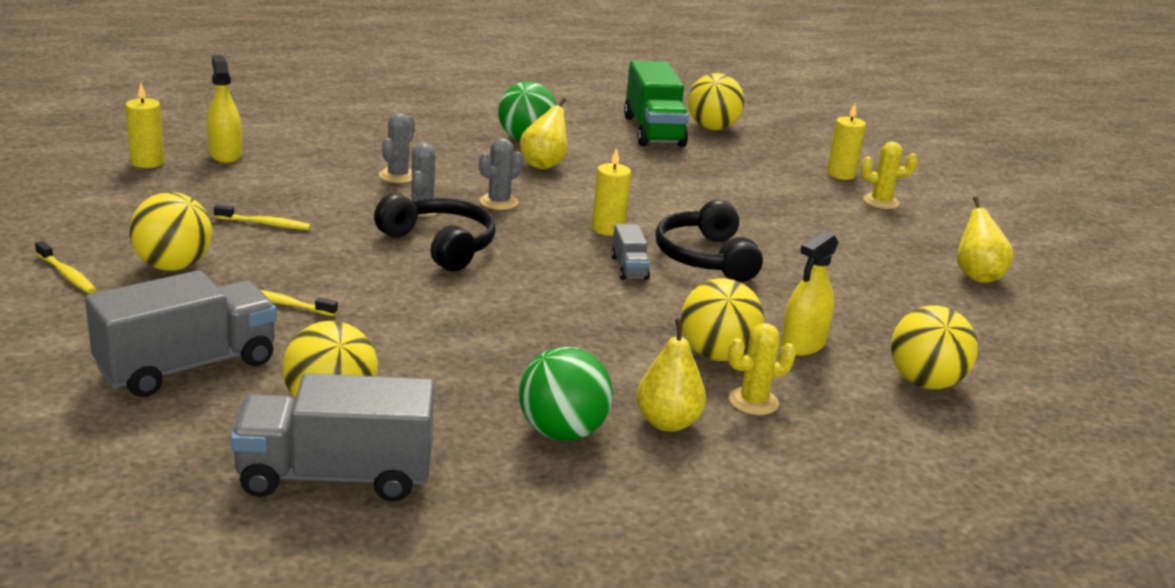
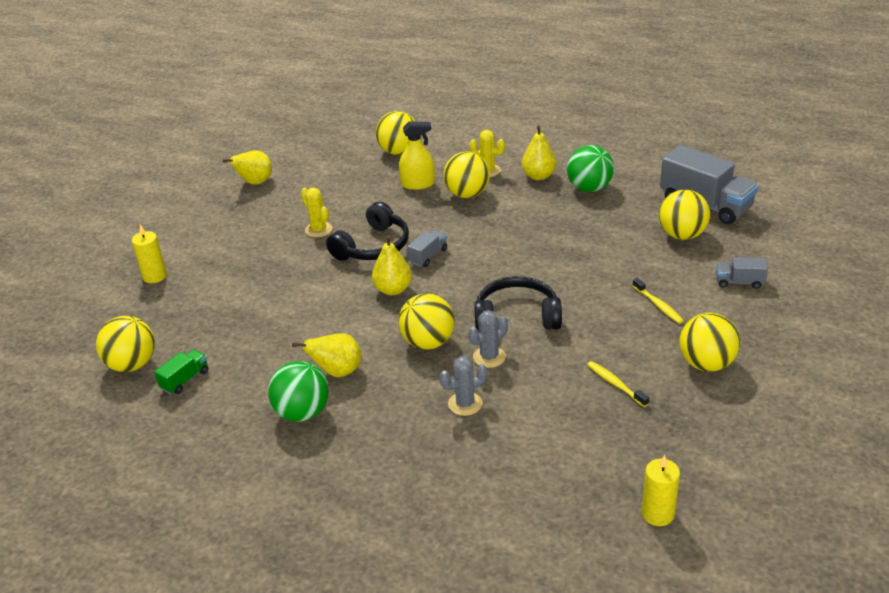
camera: 130 degrees left, 10 degrees up
yellow toothbrush [35,241,96,294] -> none
grey truck [85,270,277,397] -> grey truck [716,257,768,289], size x0.48
yellow spray bottle [207,55,242,163] -> none
black headphones [374,193,496,271] -> black headphones turned 90 degrees clockwise [474,276,562,332]
grey cactus [479,138,523,210] -> yellow ball [399,294,455,349]
yellow candle [592,148,631,236] -> yellow pear [372,235,412,295]
green truck [624,61,689,147] -> green truck [154,349,208,394], size x0.48
yellow cactus [861,142,918,209] -> yellow cactus moved to [301,187,332,237]

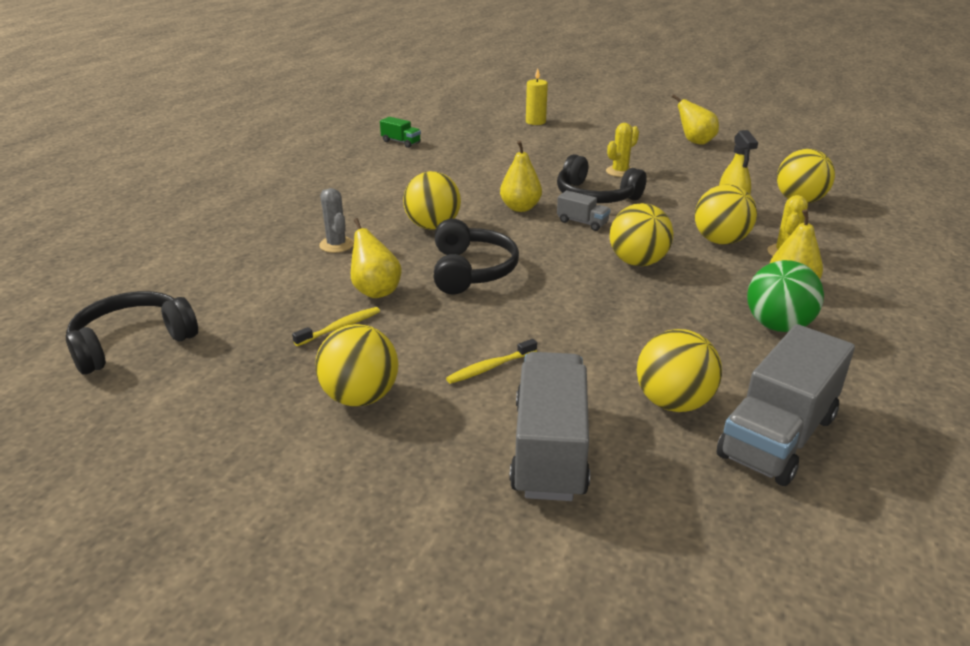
camera: 85 degrees right, 5 degrees down
yellow ball [96,316,155,372] -> yellow ball moved to [610,203,673,266]
green ball [268,361,329,422] -> none
yellow pear [292,333,362,377] -> yellow pear moved to [351,218,401,298]
grey cactus [468,310,508,368] -> none
yellow candle [641,455,680,526] -> black headphones [66,291,198,375]
grey truck [716,257,768,289] -> grey truck [509,352,590,501], size x2.10

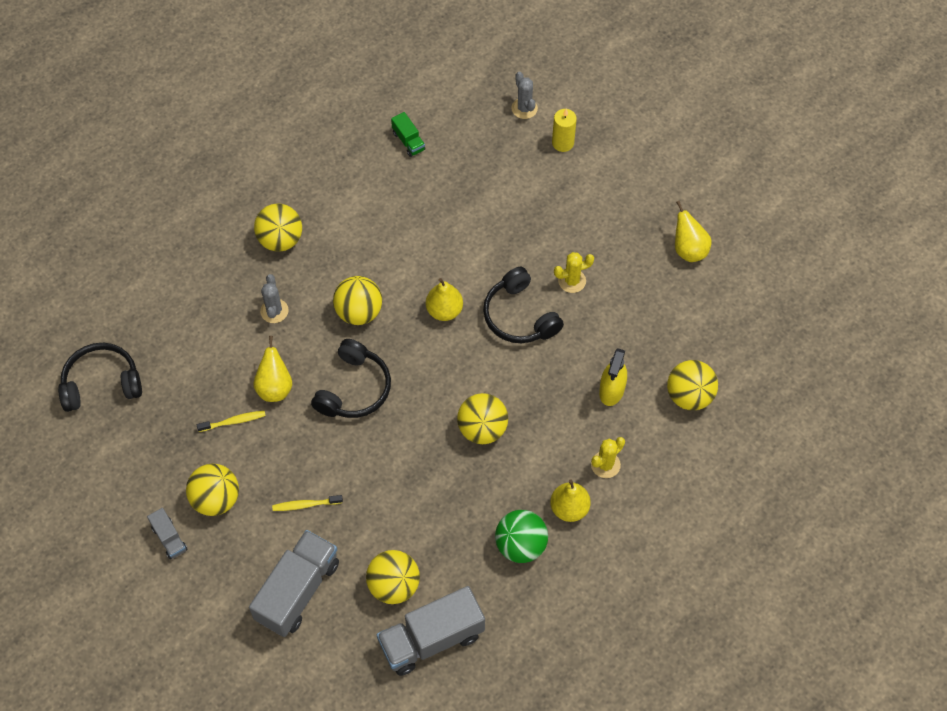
camera: 25 degrees right, 30 degrees up
grey truck [557,190,611,231] -> grey truck moved to [147,508,188,559]
yellow ball [695,184,757,245] -> yellow ball moved to [254,204,302,252]
none -> grey cactus [511,72,538,119]

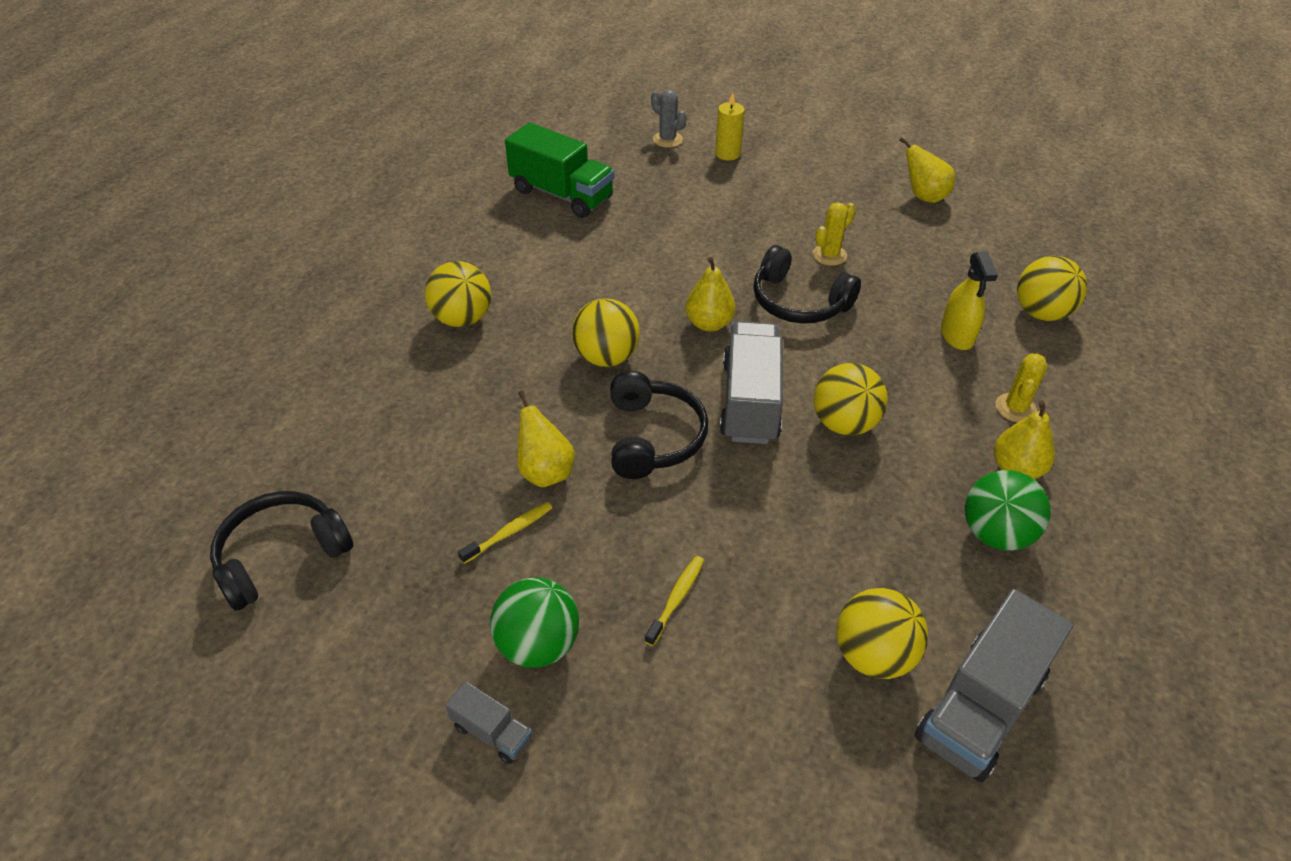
camera: 25 degrees left, 15 degrees down
yellow ball [186,463,239,516] -> green ball [490,577,579,668]
grey truck [249,530,339,637] -> grey truck moved to [719,321,783,444]
grey cactus [260,274,289,323] -> none
yellow toothbrush [272,495,343,511] -> yellow toothbrush turned 150 degrees clockwise [645,556,704,646]
green truck [391,112,425,157] -> green truck [505,122,614,218], size x2.10

